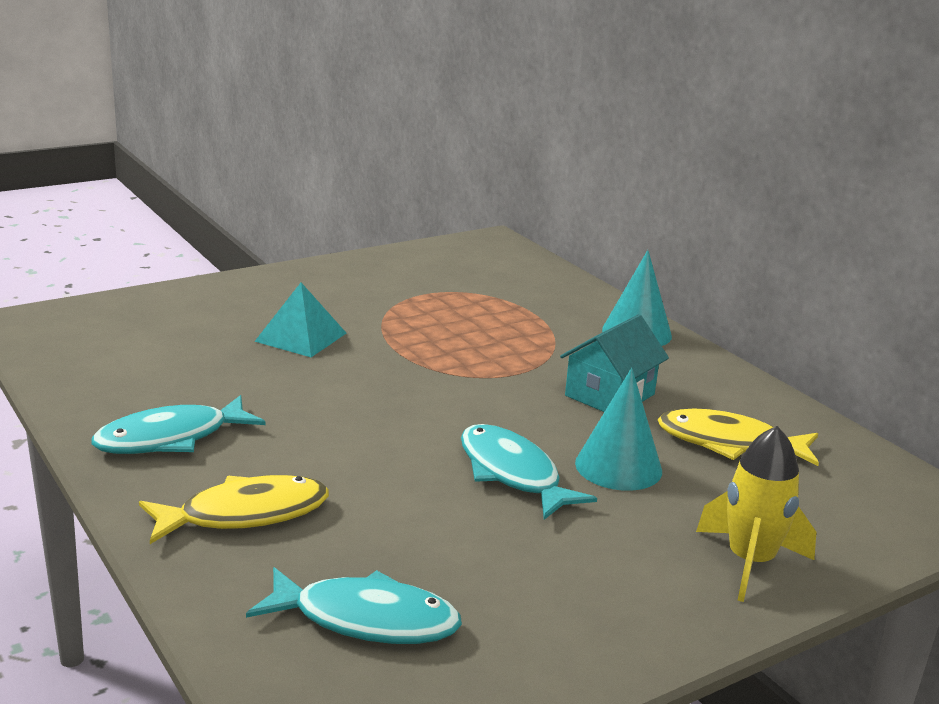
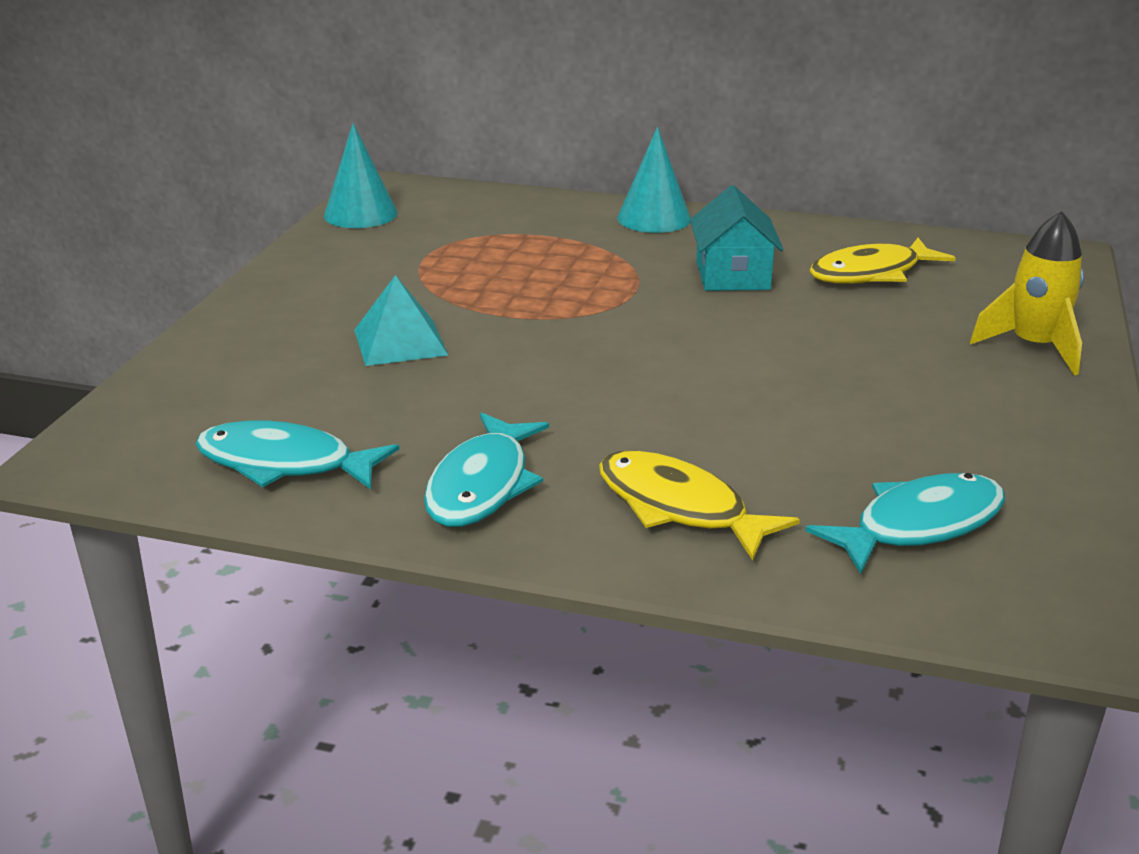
camera: 40 degrees left, 5 degrees up
yellow fish [139,475,329,544] -> yellow fish turned 75 degrees counterclockwise [599,450,800,561]
turquoise fish [461,424,597,520] -> turquoise fish moved to [196,420,399,489]
turquoise cone [575,368,662,491] -> turquoise cone moved to [324,123,397,228]

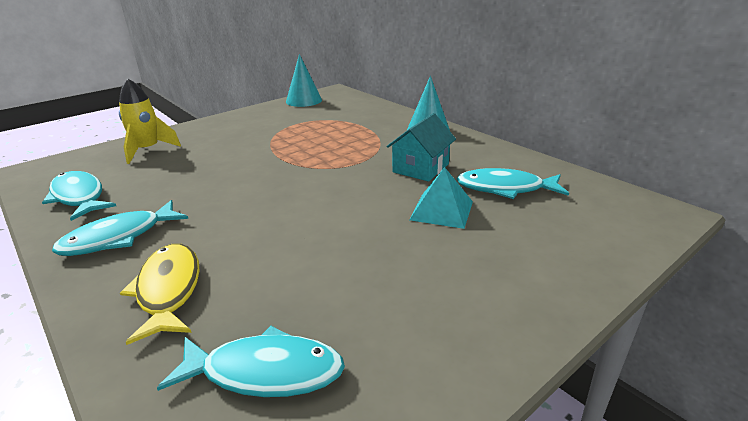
camera: 35 degrees right, 0 degrees up
turquoise pyramid [354,275,448,366] -> turquoise pyramid moved to [410,167,473,229]
yellow fish [809,238,956,284] -> turquoise fish [457,168,569,199]
yellow rocket [970,211,1084,375] -> yellow rocket moved to [119,78,181,164]

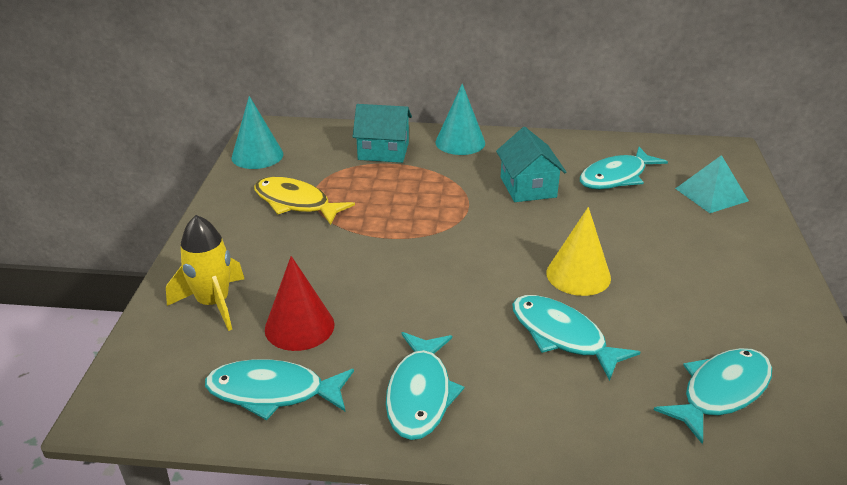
camera: 45 degrees left, 5 degrees up
yellow fish [120,243,200,345] -> yellow fish moved to [254,177,355,225]
turquoise pyramid [410,167,473,229] -> turquoise pyramid moved to [675,155,749,213]
none -> red cone [265,256,335,351]
none -> turquoise house [353,104,412,163]
none -> turquoise fish [512,295,640,381]
none -> yellow cone [546,207,611,296]

